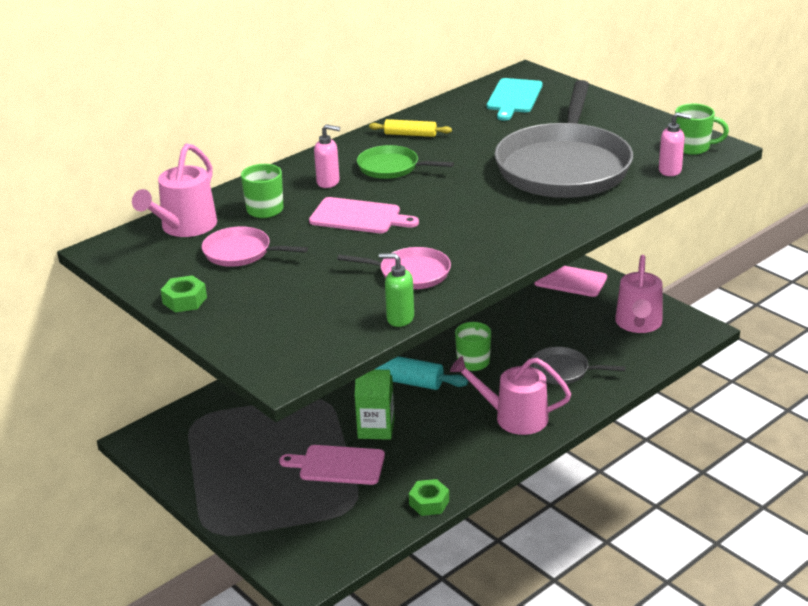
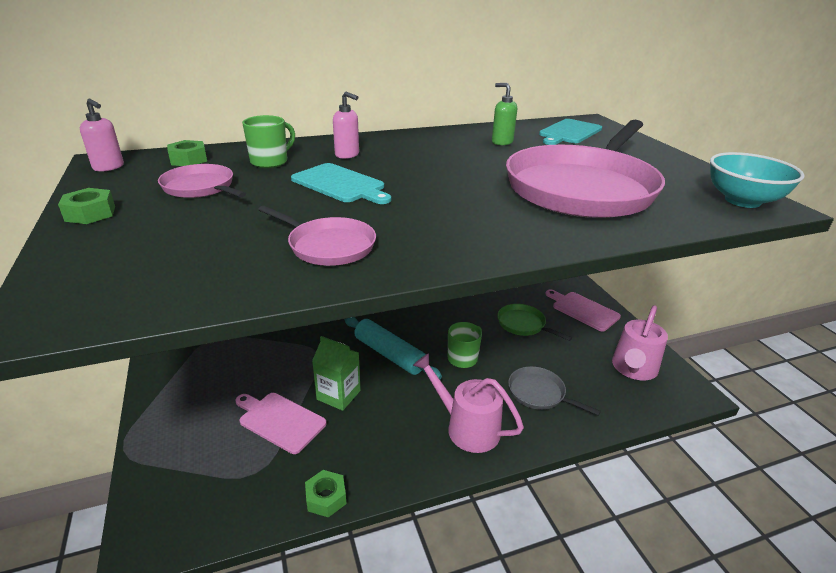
camera: 20 degrees right, 0 degrees up
pink watering can [132,143,217,237] -> green nut [167,140,207,166]
pink cutting board [309,197,419,233] -> turquoise cutting board [291,163,391,204]
green pan [357,145,454,179] -> green pan moved to [497,304,572,341]
yellow rolling pin [369,119,452,137] -> none
green soap dispenser [379,253,414,327] -> green soap dispenser moved to [492,83,517,145]
grey pan [495,80,633,198] -> pink pan [506,120,665,218]
pink soap dispenser [659,112,691,176] -> pink soap dispenser moved to [80,99,124,171]
green mug [675,104,729,155] -> turquoise bowl [710,152,805,208]

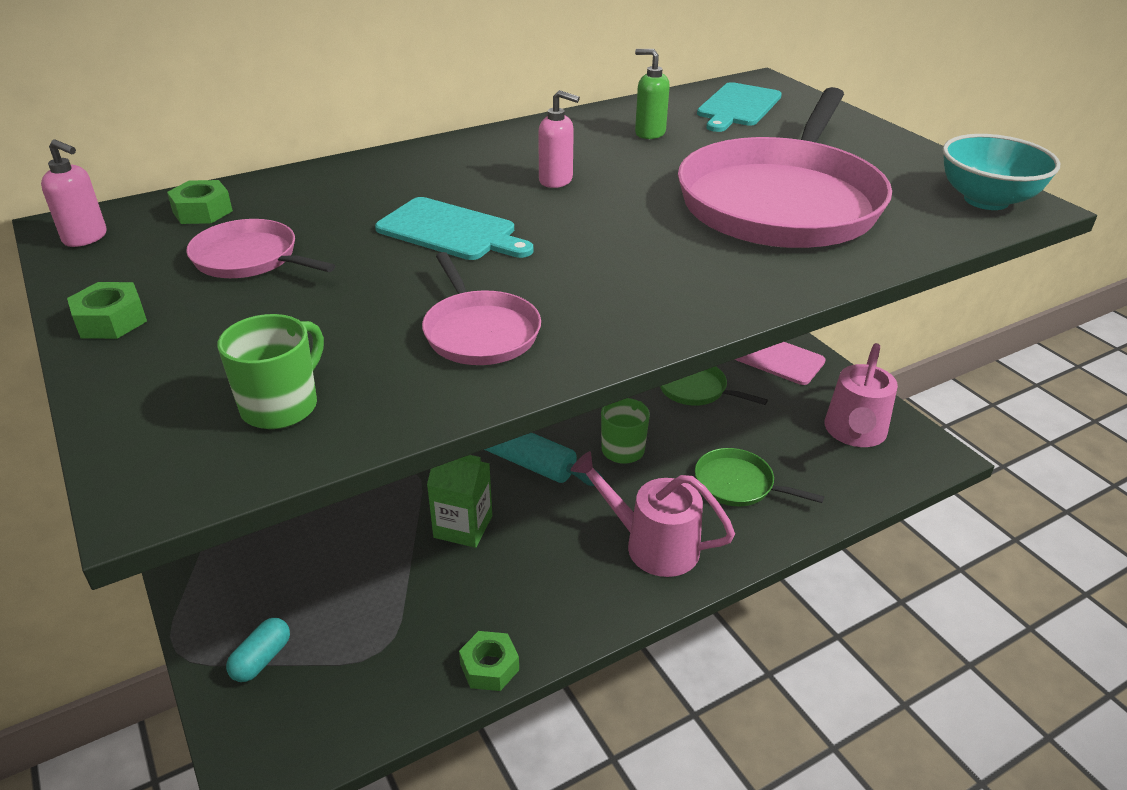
camera: 10 degrees left, 5 degrees up
pink cutting board [235,393,326,454] -> none
green mug [242,115,295,168] -> green mug moved to [217,314,324,429]
pink pan [258,206,376,266] -> pink pan turned 45 degrees clockwise [422,252,541,365]
pink soap dispenser [333,92,359,159] -> pink soap dispenser moved to [538,90,580,188]
grey pan [508,366,601,415] -> green pan [695,448,824,506]
none -> turquoise capsule [226,618,290,682]

